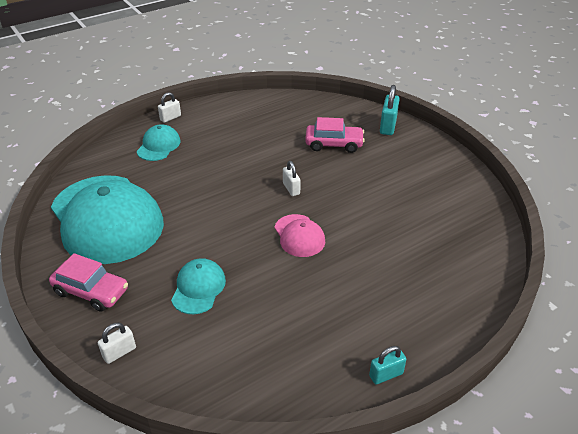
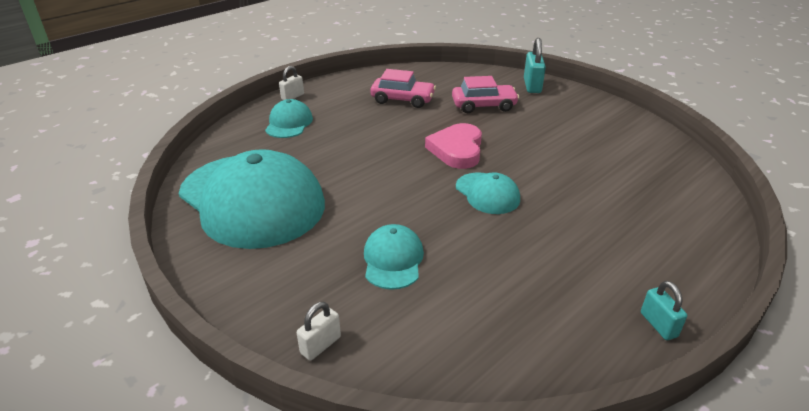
camera: 10 degrees left, 5 degrees down
pink car [49,253,128,312] -> pink car moved to [370,69,436,108]
pink cap [274,214,325,257] -> turquoise cap [456,172,520,214]
white padlock [283,161,301,196] -> pink heart [425,123,482,169]
turquoise padlock [369,346,406,384] -> turquoise padlock turned 75 degrees counterclockwise [641,281,687,340]

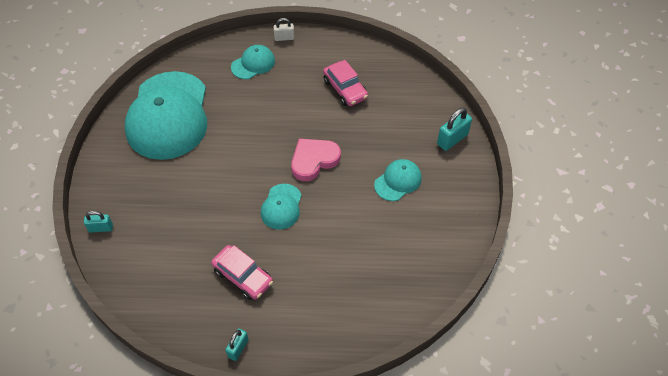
camera: 45 degrees right, 20 degrees up
white padlock [297,302,341,361] -> turquoise padlock [84,211,113,233]
turquoise cap [364,224,424,290] -> turquoise cap moved to [374,159,422,201]
pink car [452,76,519,113] -> pink car moved to [211,245,273,300]

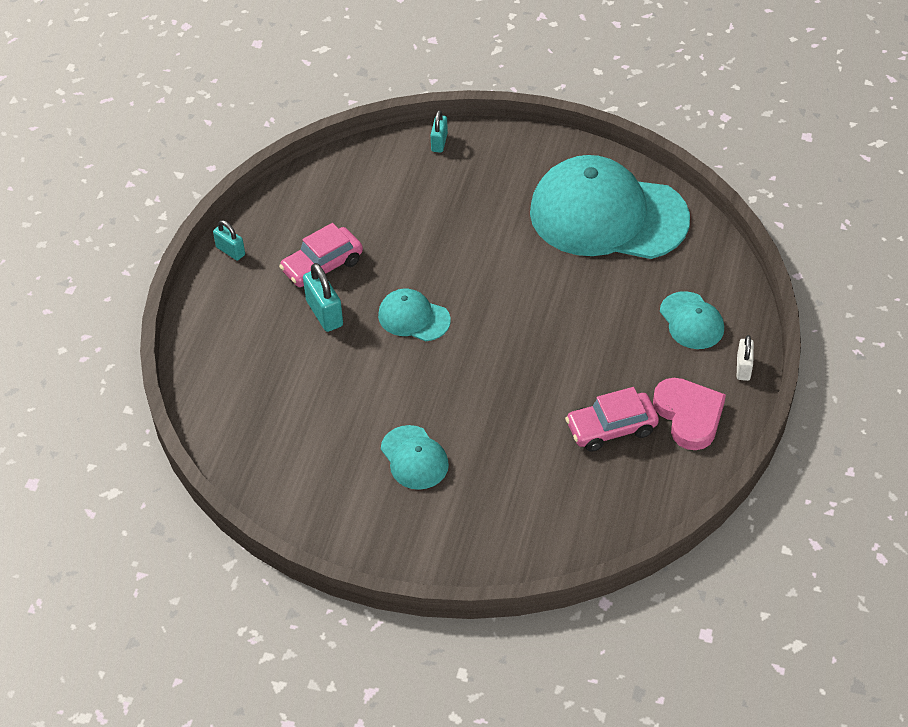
camera: 105 degrees right, 5 degrees down
pink heart [291,139,341,181] -> pink heart moved to [653,378,726,450]
turquoise padlock [437,108,472,151] -> turquoise padlock moved to [303,263,343,332]

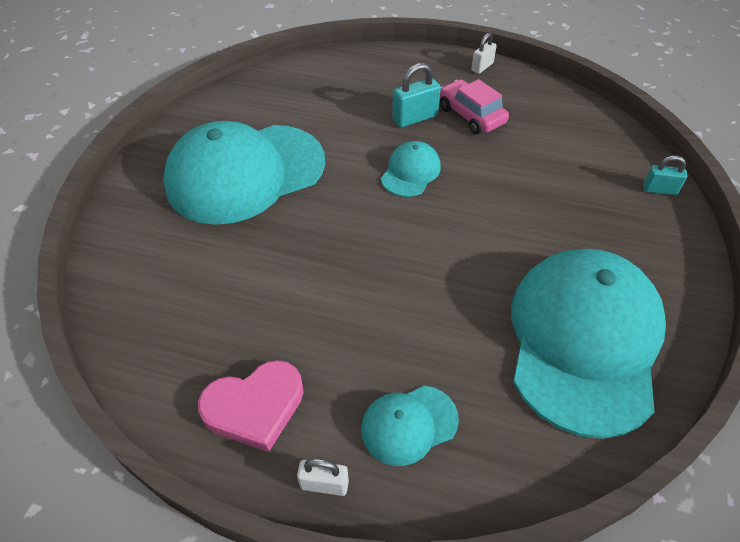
camera: 90 degrees right, 0 degrees up
turquoise padlock [213,220,245,261] -> white padlock [471,33,497,74]
turquoise cap [381,425,449,490] -> turquoise cap [163,121,325,225], size x2.25
pink car [565,387,659,452] -> none

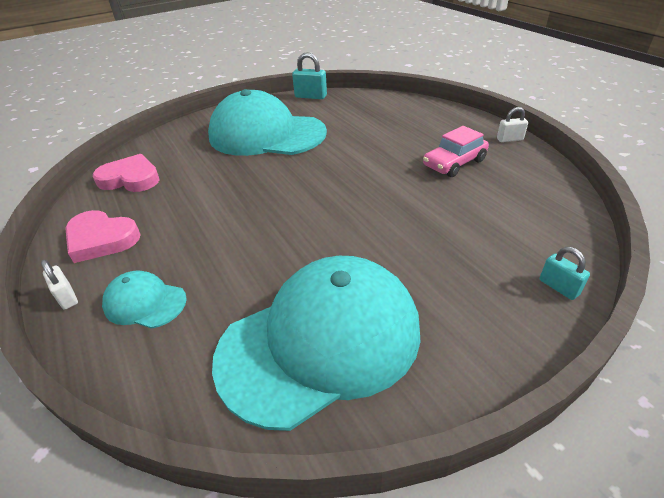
camera: 45 degrees right, 10 degrees down
turquoise cap [381,141,441,197] -> none
turquoise padlock [392,63,441,128] -> turquoise padlock moved to [292,52,327,99]
pink car [440,79,509,134] -> pink car turned 135 degrees counterclockwise [423,126,489,177]
none -> pink heart [93,154,160,192]

